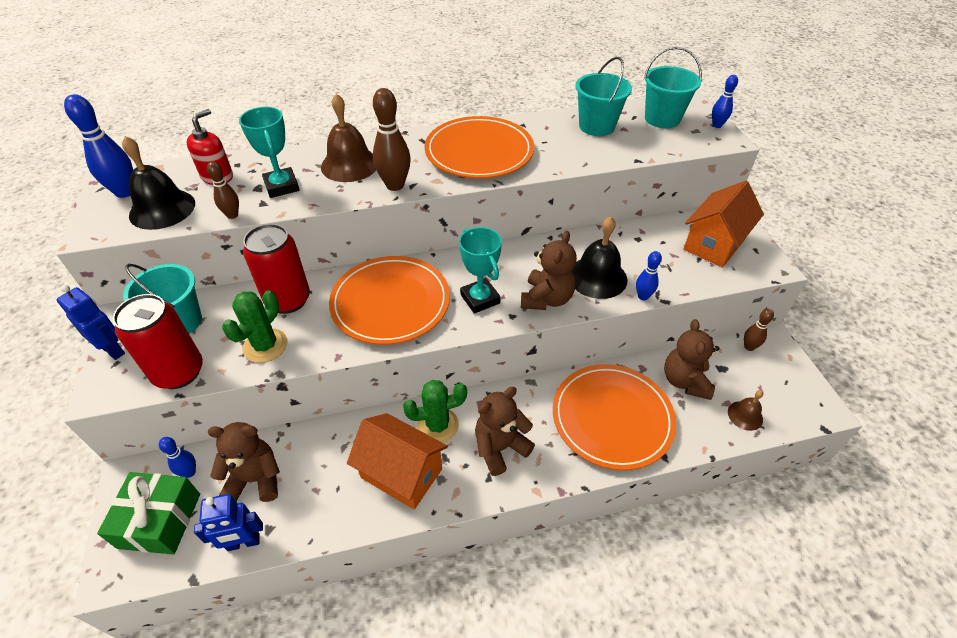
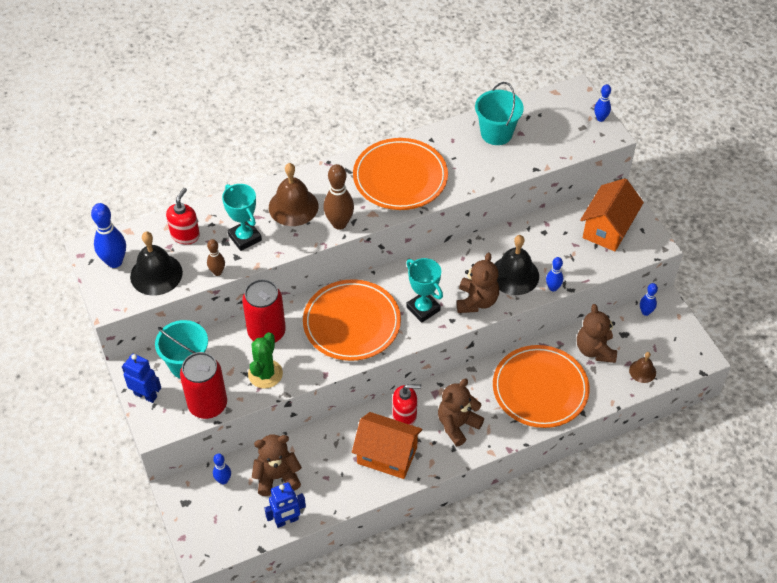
camera: 10 degrees left, 5 degrees up
green gift [97,472,200,555] -> none
green cactus [403,380,467,443] -> red soap dispenser [393,384,421,425]
turquoise bucket [644,47,702,128] -> none
brown bowling pin [744,309,774,351] -> blue bowling pin [640,283,658,316]

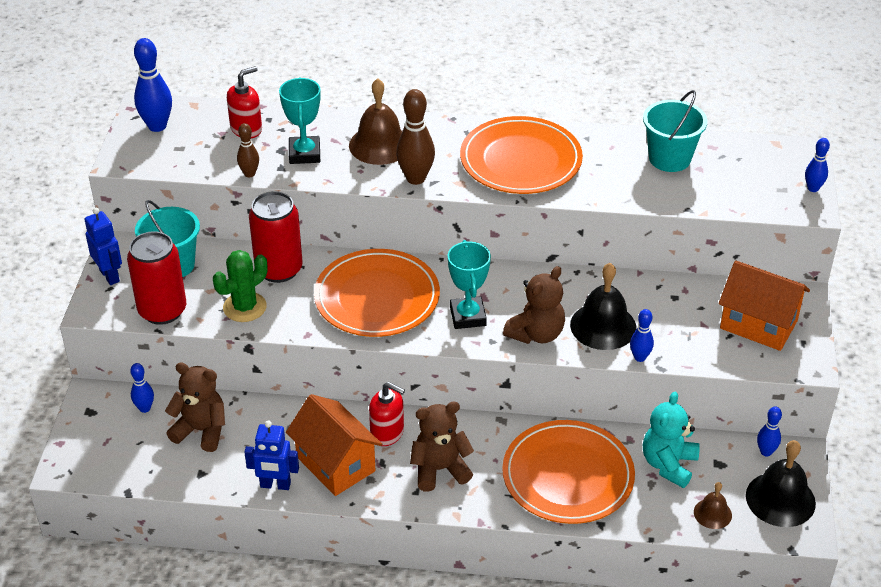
camera: 30 degrees right, 10 degrees down
black bell [130,232,183,296] -> black bell moved to [746,440,816,527]
blue robot [264,482,306,528] -> blue robot moved to [244,421,299,490]
brown teddy bear [577,304,617,363] -> turquoise teddy bear [643,392,700,488]
orange house [580,178,644,251] -> orange house turned 60 degrees clockwise [719,260,810,351]

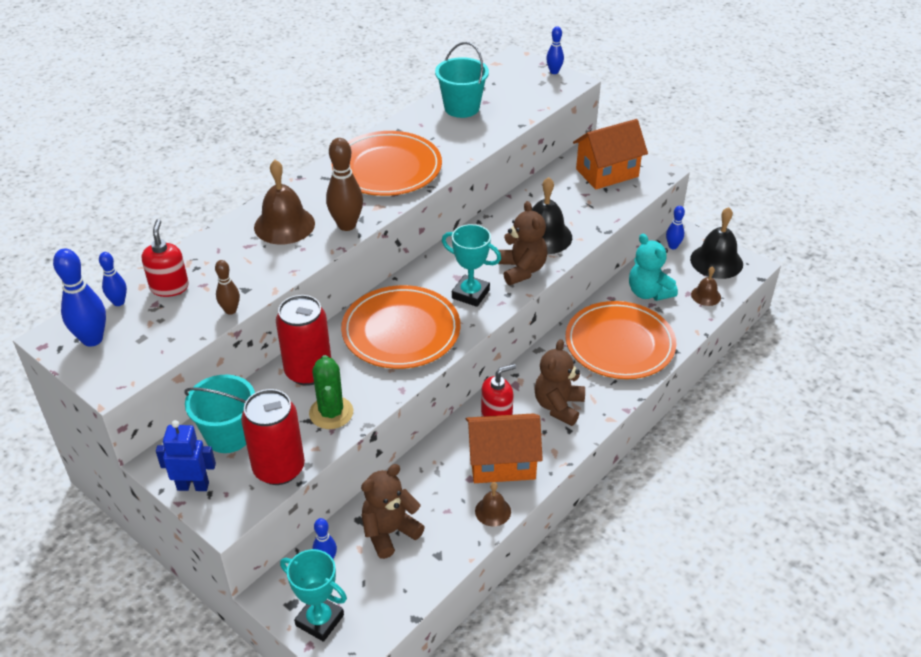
camera: 55 degrees left, 0 degrees up
blue robot [244,421,299,490] -> brown bell [475,482,511,526]
turquoise trophy [279,77,321,164] -> turquoise trophy moved to [280,549,347,642]
blue bowling pin [630,309,654,362] -> blue bowling pin moved to [99,252,127,306]

